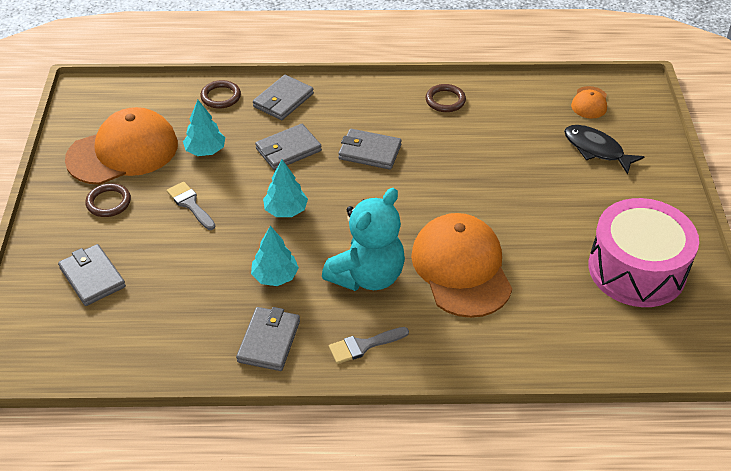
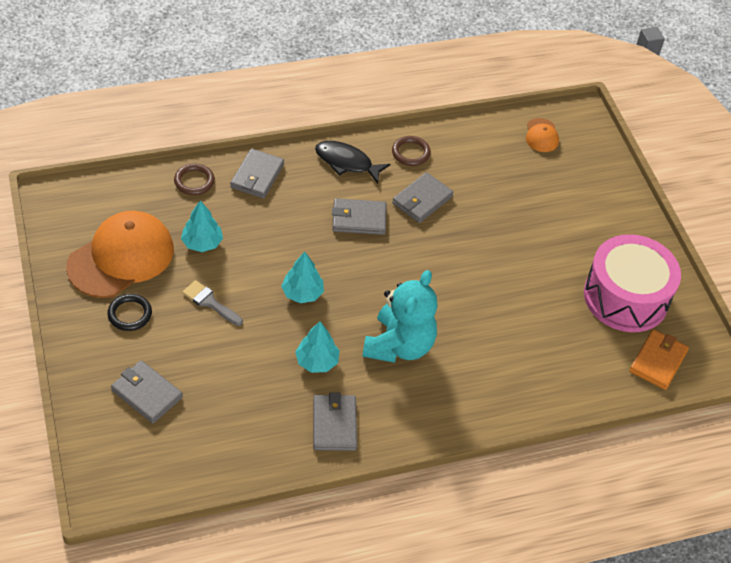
camera: 20 degrees left, 5 degrees up
brown ring [85,183,131,217] -> black ring [107,294,152,331]
grey wallet [255,124,322,170] -> grey wallet moved to [392,172,454,223]
grey brush [329,327,409,364] -> none
orange cap [411,213,512,318] -> none
black fish [564,125,644,174] -> black fish moved to [315,141,390,184]
none -> orange wallet [629,329,689,390]

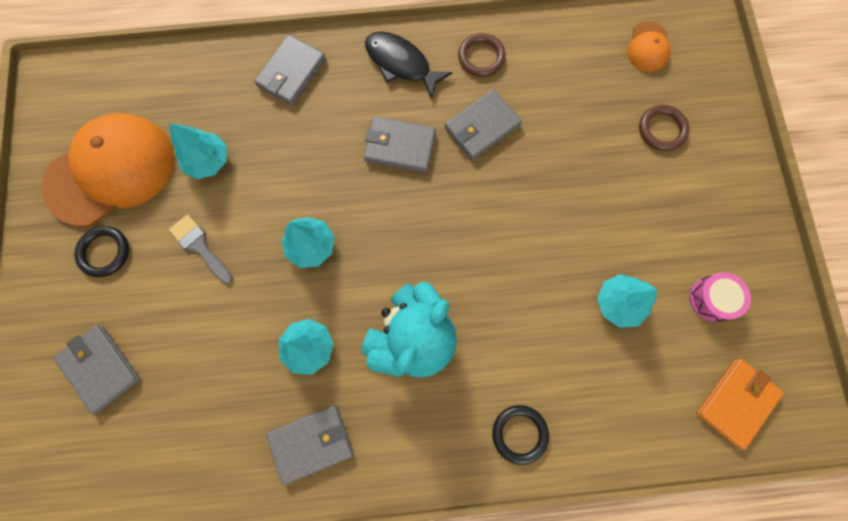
camera: 15 degrees right, 25 degrees up
brown ring [174,164,215,195] -> brown ring moved to [639,105,690,151]
grey wallet [313,392,357,451] -> grey wallet turned 60 degrees clockwise [266,405,353,485]
pink drum [584,234,681,332] -> pink drum [689,272,751,322], size x0.42
none -> black ring [492,405,549,465]
none -> turquoise tree [597,274,657,328]

